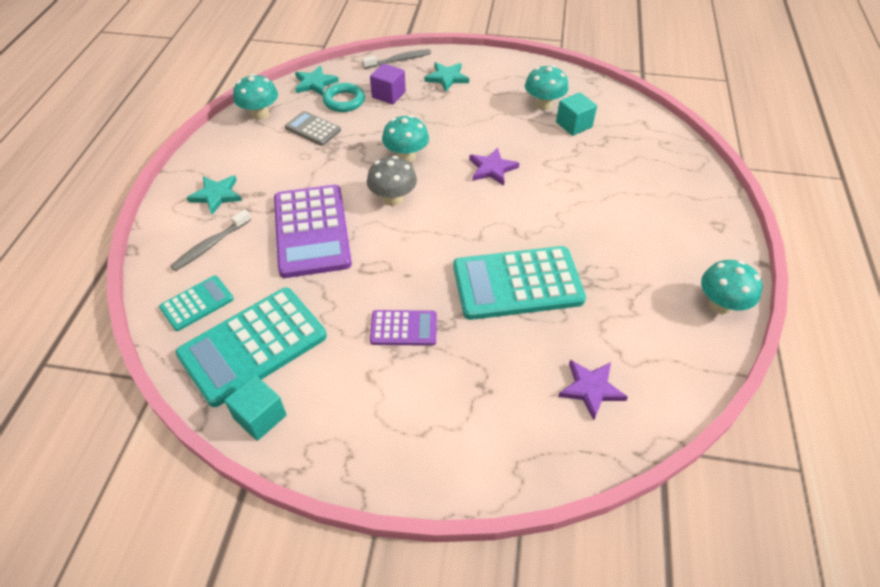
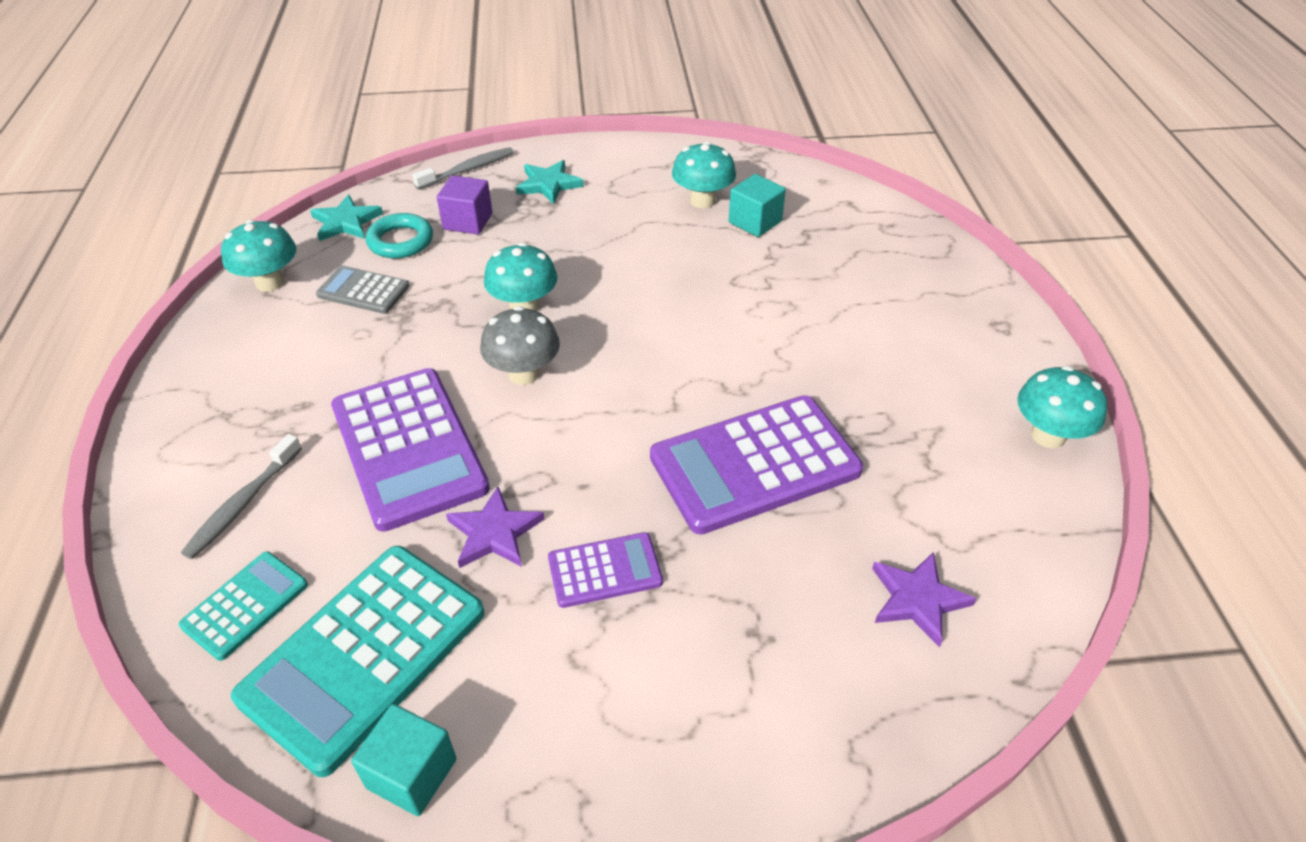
camera: 15 degrees left, 5 degrees down
turquoise star [187,175,242,215] -> none
turquoise calculator [453,246,586,320] -> purple calculator [650,395,863,535]
purple star [469,148,519,186] -> purple star moved to [446,487,545,568]

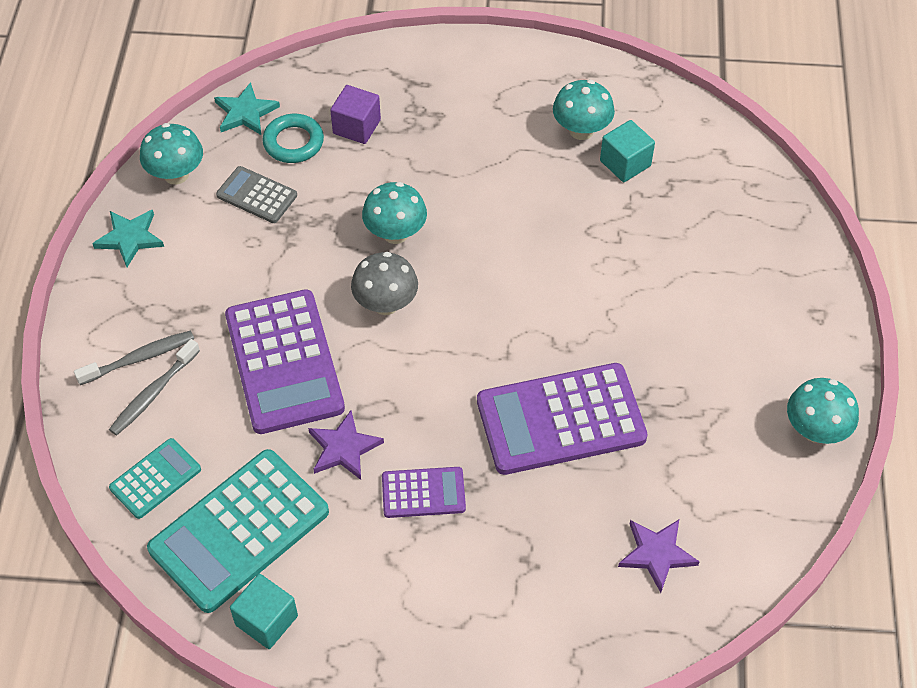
camera: 10 degrees right, 10 degrees up
grey toothbrush [412,147,514,190] -> grey toothbrush moved to [74,330,194,385]
turquoise star [516,160,584,204] -> turquoise star moved to [92,210,164,267]

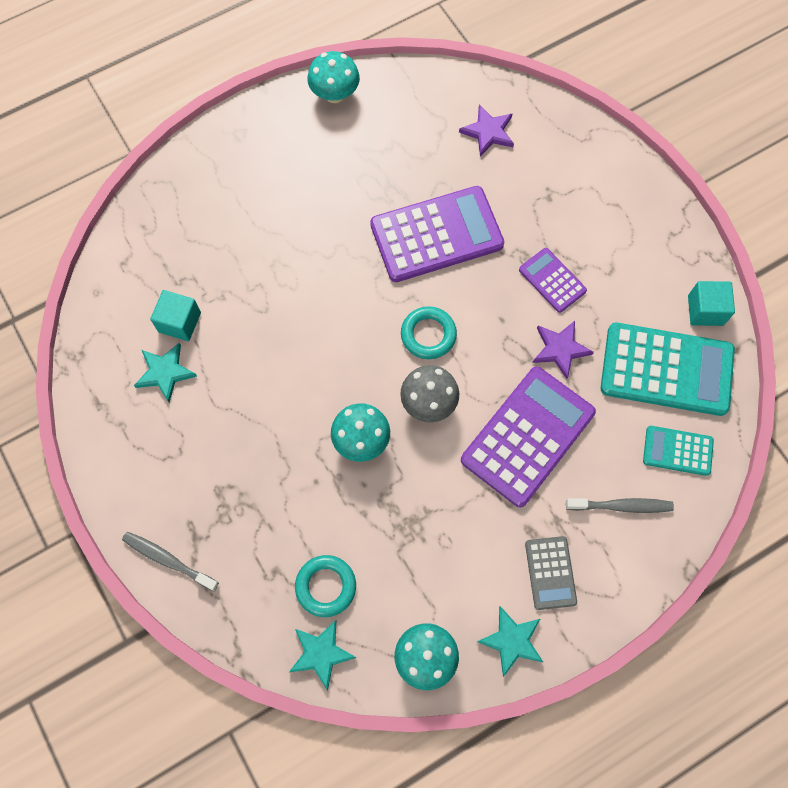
camera: 125 degrees left, 15 degrees up
grey toothbrush [74,330,194,385] -> grey toothbrush moved to [122,532,219,592]
grey calculator [216,166,297,223] -> grey calculator moved to [525,536,577,610]
purple cube [330,85,381,144] -> none
purple calculator [477,363,648,475] -> purple calculator turned 60 degrees counterclockwise [370,186,504,282]
turquoise mushroom [553,80,615,140] -> turquoise star [134,343,197,403]
none -> turquoise ring [401,306,457,359]

